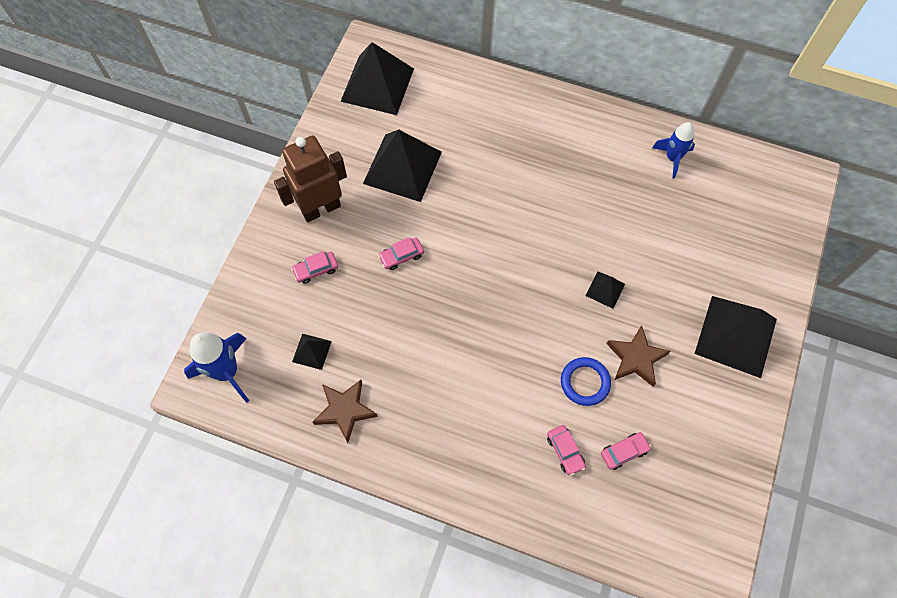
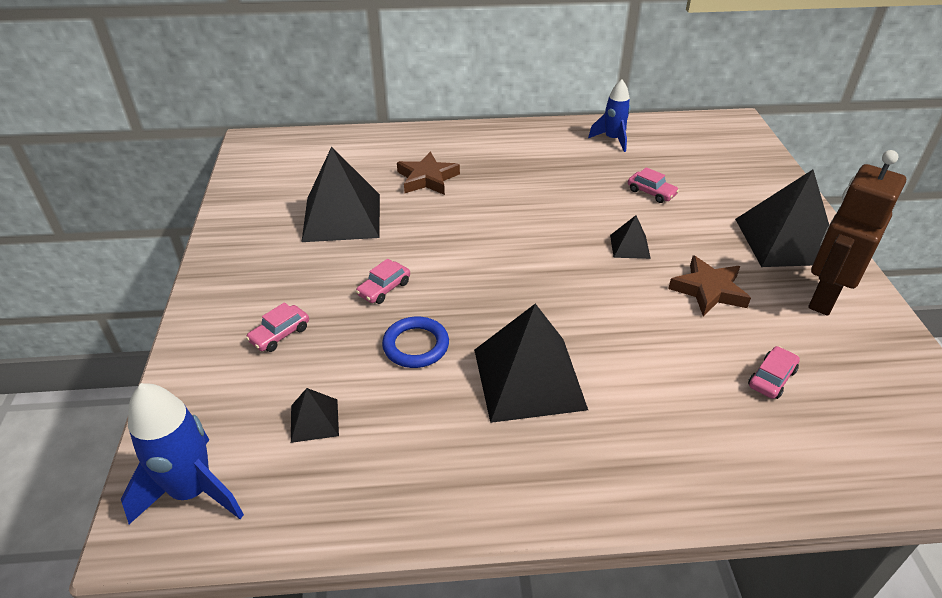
camera: 25 degrees left, 25 degrees down
brown robot [274,135,347,222] -> brown robot moved to [808,150,906,316]
brown star [313,380,378,443] -> brown star moved to [397,151,460,195]
black pyramid [340,42,414,115] -> black pyramid moved to [474,304,588,423]
pink car [547,425,586,476] -> pink car moved to [628,167,679,203]
blue ring [561,357,611,406] -> blue ring moved to [382,317,449,368]

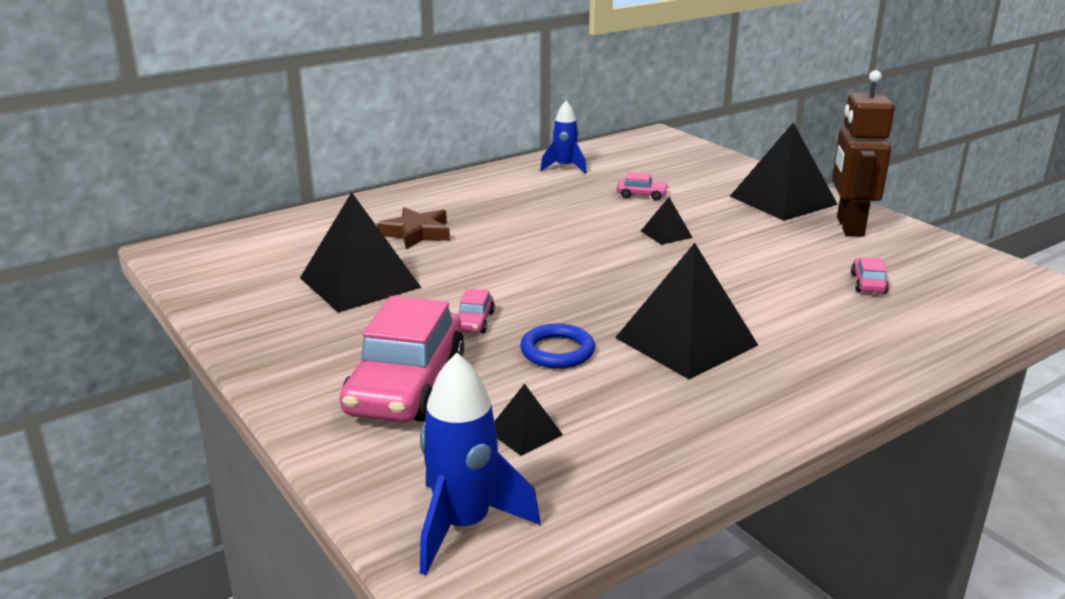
camera: 30 degrees left, 15 degrees down
pink car [246,302,309,352] -> pink car [340,296,464,422], size x2.37
brown star [668,255,751,316] -> none

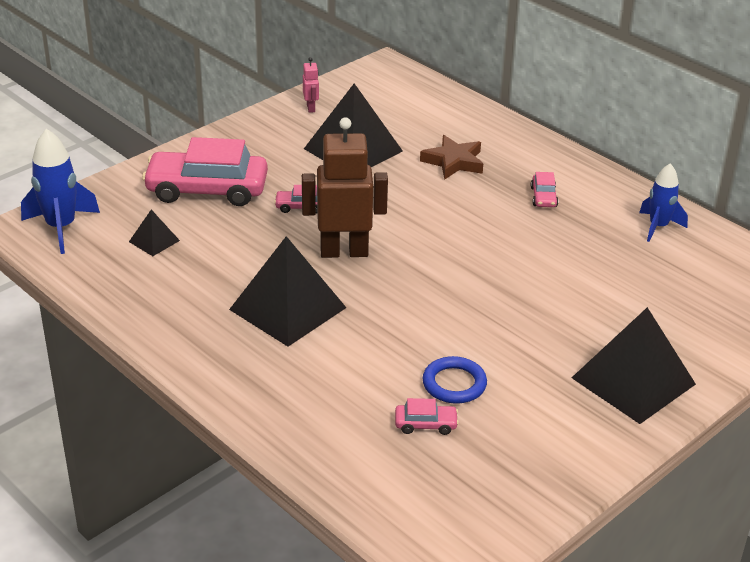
camera: 80 degrees right, 10 degrees up
blue ring [520,323,595,368] -> blue ring moved to [422,356,487,404]
pink car [617,172,669,200] -> pink car moved to [531,172,558,207]
black pyramid [641,197,693,245] -> none
brown robot [832,70,895,237] -> brown robot moved to [302,117,388,258]
none -> pink robot [303,57,319,113]

